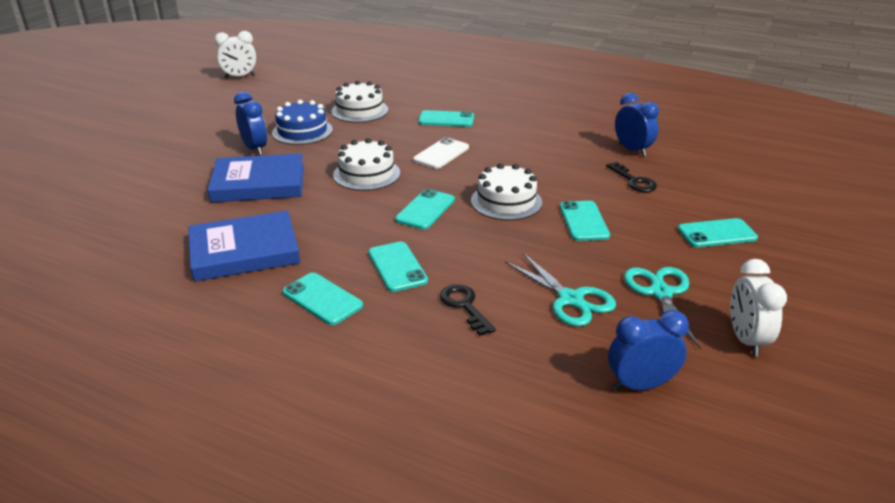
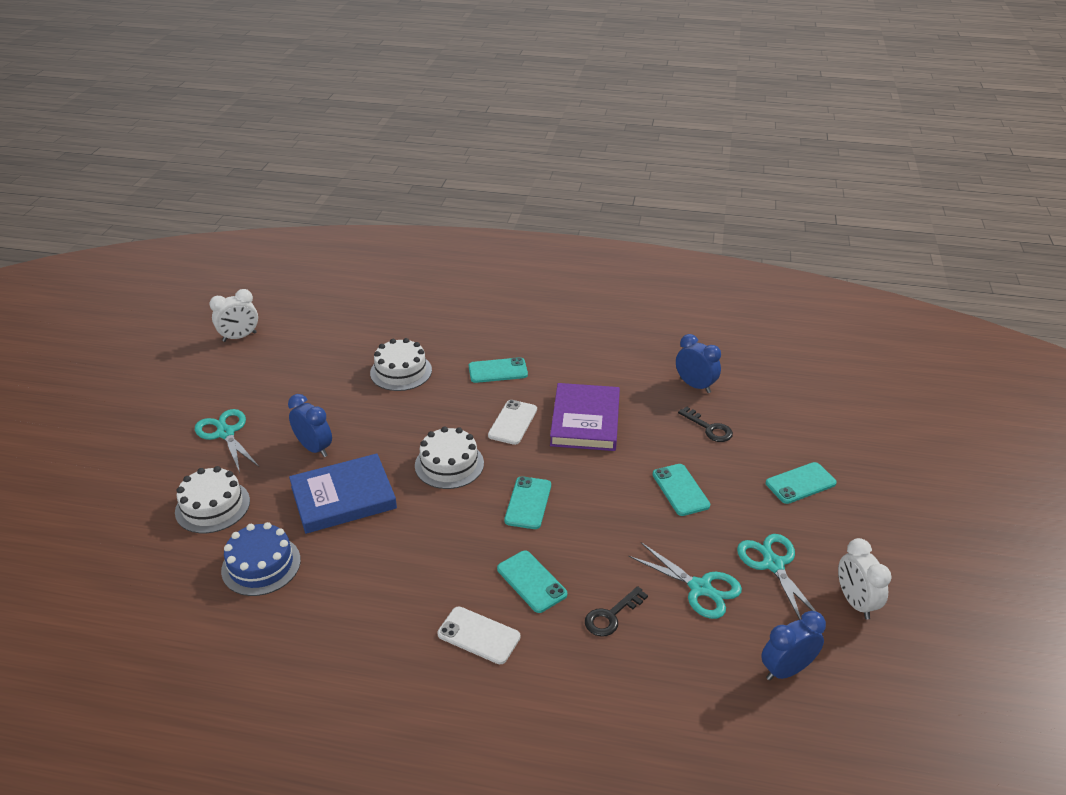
camera: 15 degrees left, 5 degrees up
blue book [188,211,300,282] -> none
blue cake [272,100,333,145] -> blue cake moved to [221,522,301,596]
turquoise phone [282,273,363,325] -> white phone [437,606,520,664]
black key [440,284,496,336] -> black key turned 90 degrees counterclockwise [585,586,648,637]
white cake [471,163,542,220] -> white cake moved to [175,466,250,533]
none -> turquoise scissors [195,409,259,473]
none -> purple book [550,383,620,451]

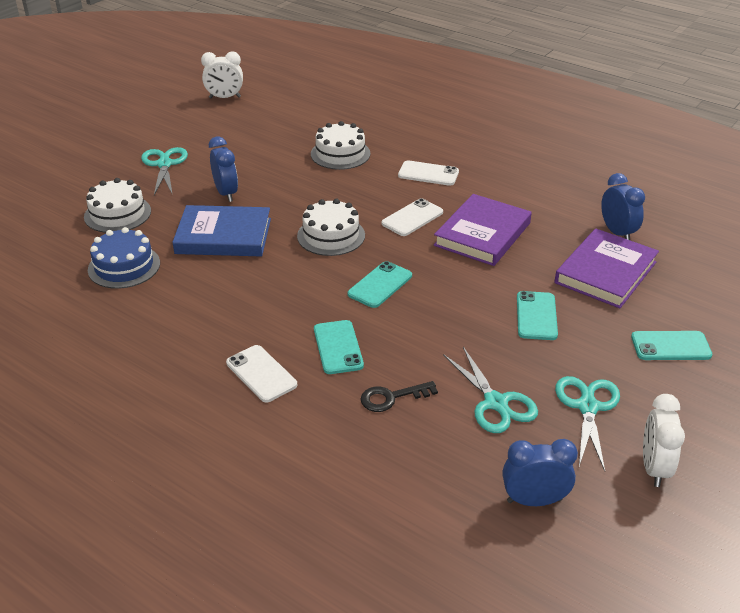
camera: 25 degrees right, 0 degrees up
turquoise phone [469,357,528,383] -> white phone [398,160,459,186]
black key [678,406,733,442] -> purple book [554,228,659,308]

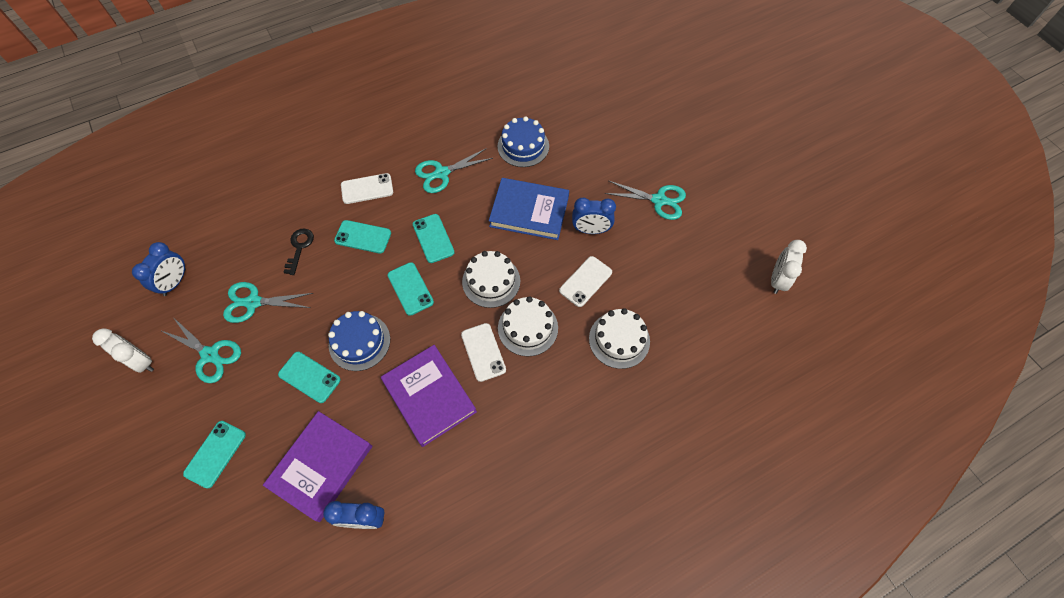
camera: 115 degrees right, 25 degrees up
white cake [84,178,151,233] -> white cake moved to [498,296,558,357]
blue book [172,205,271,256] -> blue book turned 75 degrees clockwise [489,178,569,240]
white phone [398,160,459,186] -> white phone moved to [559,256,612,307]
purple book [554,228,659,308] -> purple book turned 60 degrees clockwise [263,411,372,522]
none -> blue cake [328,311,390,371]
none -> turquoise phone [413,214,455,263]
none -> turquoise scissors [415,148,493,193]

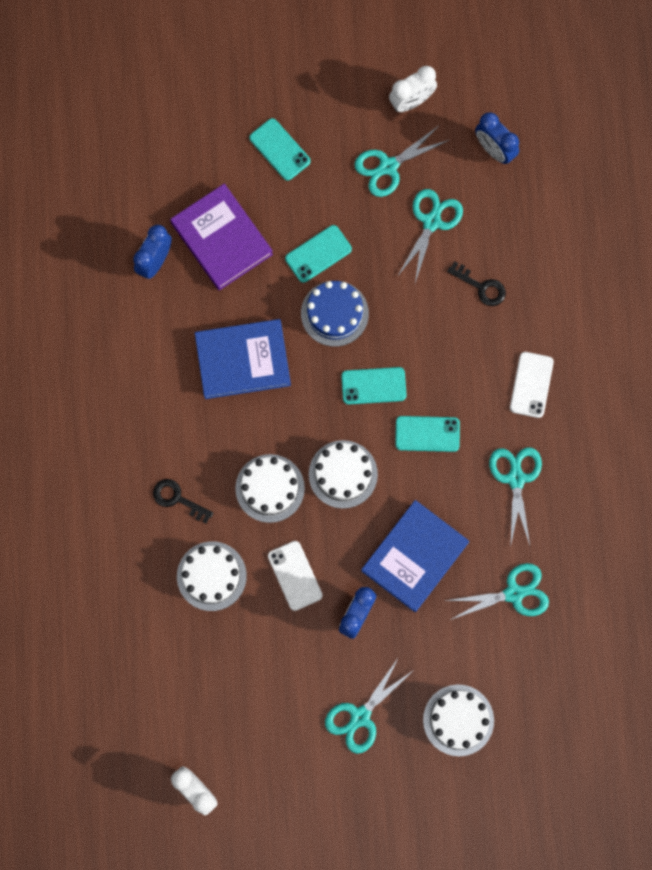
camera: 115 degrees right, 15 degrees up
turquoise phone [334,220,391,253] -> none
purple book [381,345,477,447] -> blue book [195,319,291,399]
white phone [461,323,506,382] -> none
blue cake [497,116,549,167] -> turquoise scissors [445,563,549,620]
none -> black key [153,479,214,524]
none -> white cake [423,684,494,756]

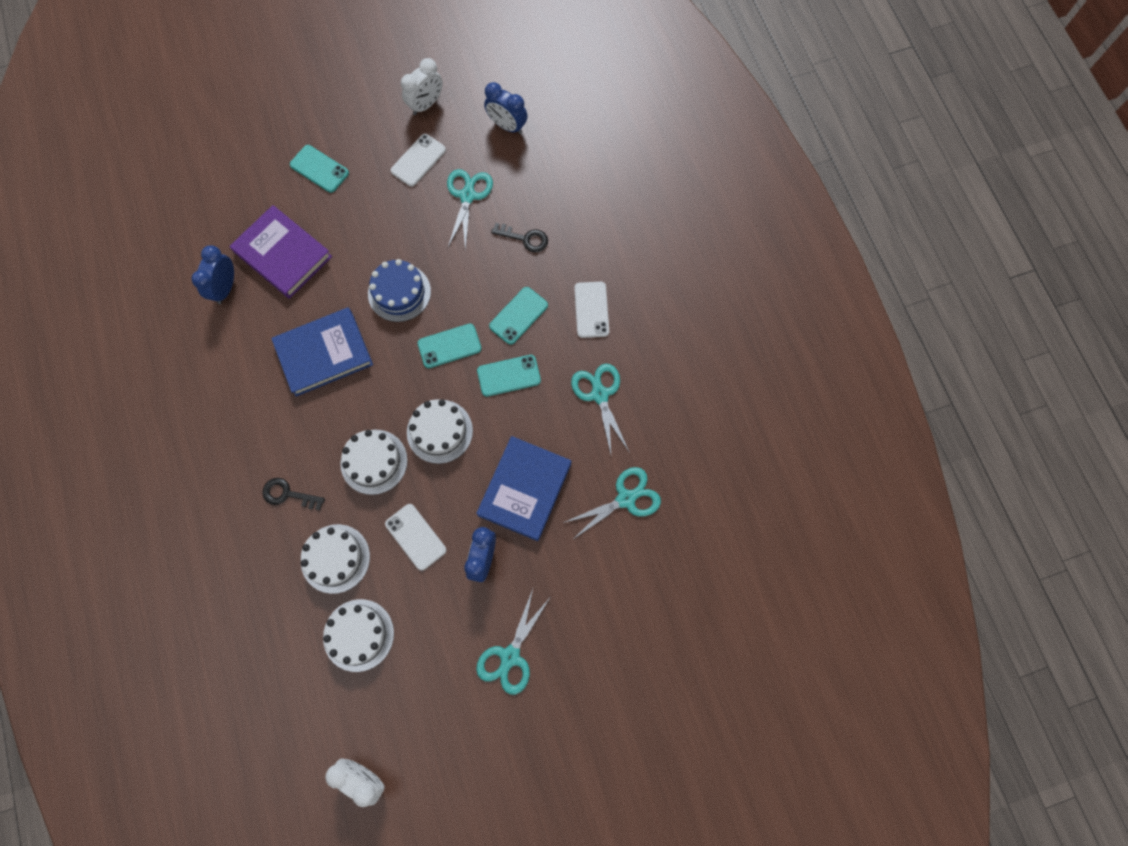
camera: 15 degrees left, 5 degrees down
turquoise phone [285,225,352,283] -> turquoise phone moved to [489,287,548,345]
turquoise scissors [354,125,449,197] -> white phone [390,134,446,187]
white cake [423,684,494,756] -> white cake moved to [323,599,394,672]

